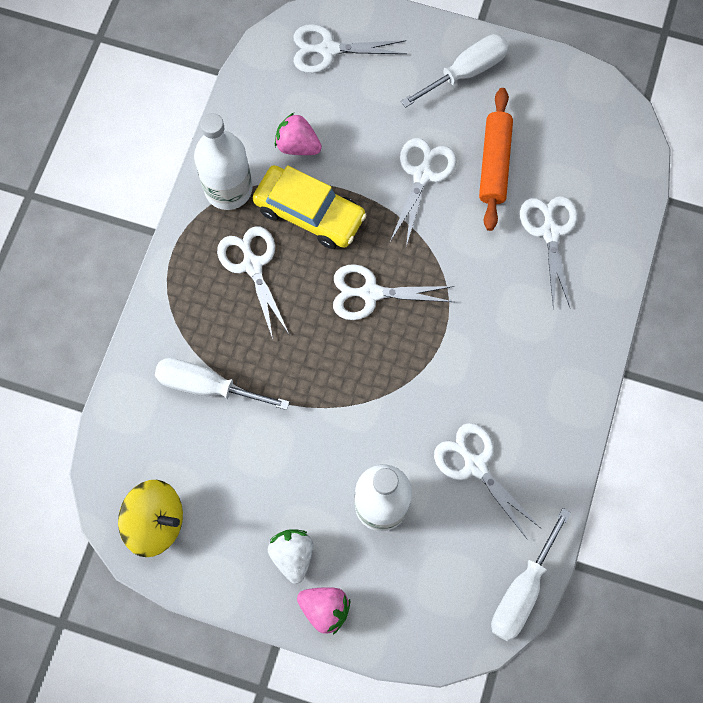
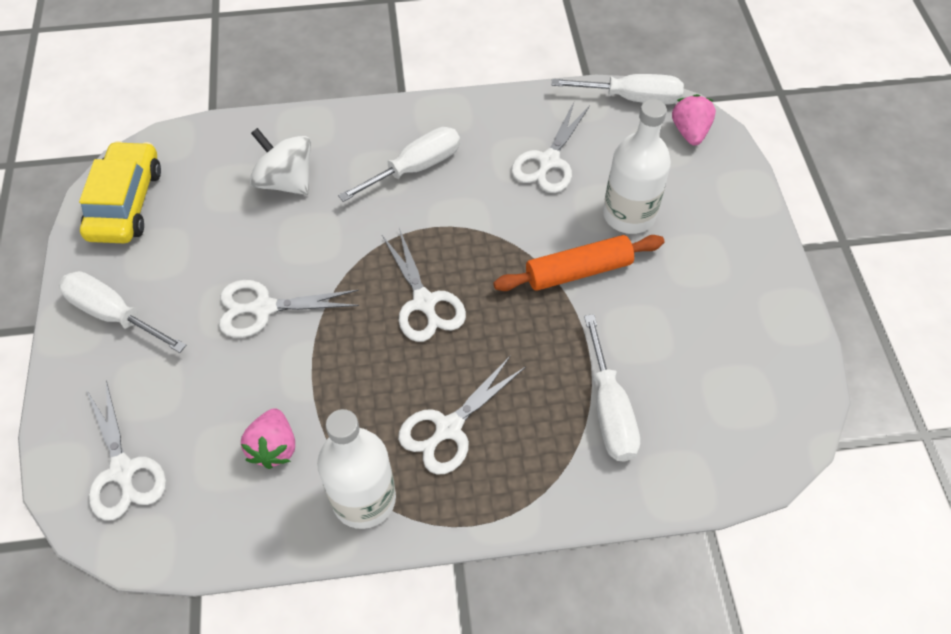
camera: 115 degrees left, 15 degrees down
yellow spinning top [118,480,183,557] -> none
yellow car [253,165,367,249] -> yellow car moved to [79,141,161,243]
white strawberry [268,529,313,584] -> none
pink strawberry [297,587,350,634] -> pink strawberry moved to [672,94,716,146]
orange rolling pin [479,88,513,231] -> orange rolling pin moved to [493,235,664,291]
white scissors [520,196,577,309] -> white spinning top [250,128,311,195]
none -> white screwdriver [338,127,460,202]

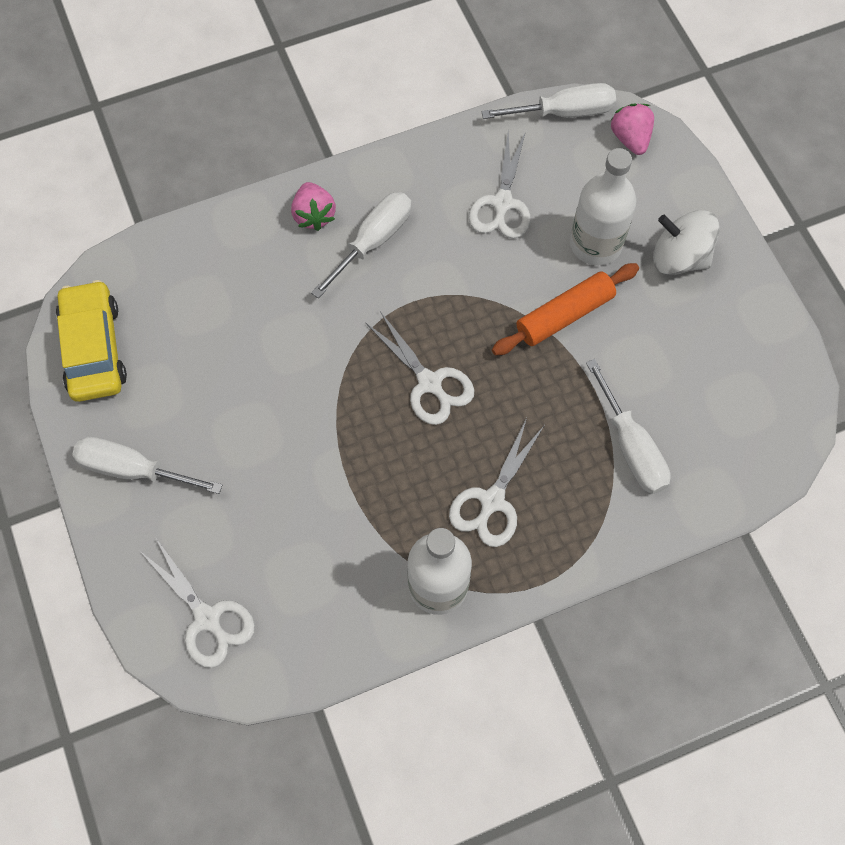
camera: 15 degrees left, 10 degrees up
white scissors [219,280,359,338] -> none
pink strawberry [241,408,295,469] -> pink strawberry moved to [291,182,336,231]
white spinning top [250,128,311,195] -> white spinning top moved to [653,210,720,275]

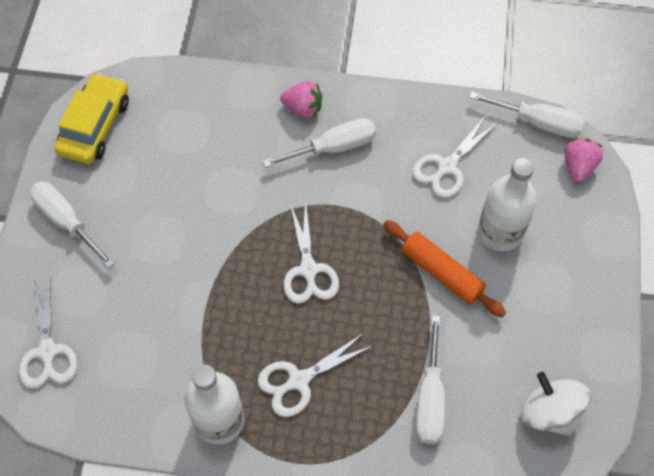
camera: 30 degrees right, 5 degrees down
pink strawberry [291,182,336,231] -> pink strawberry turned 90 degrees counterclockwise [280,81,322,118]
orange rolling pin [492,263,639,355] -> orange rolling pin turned 45 degrees clockwise [383,220,506,317]
white spinning top [653,210,720,275] -> white spinning top moved to [521,372,590,436]

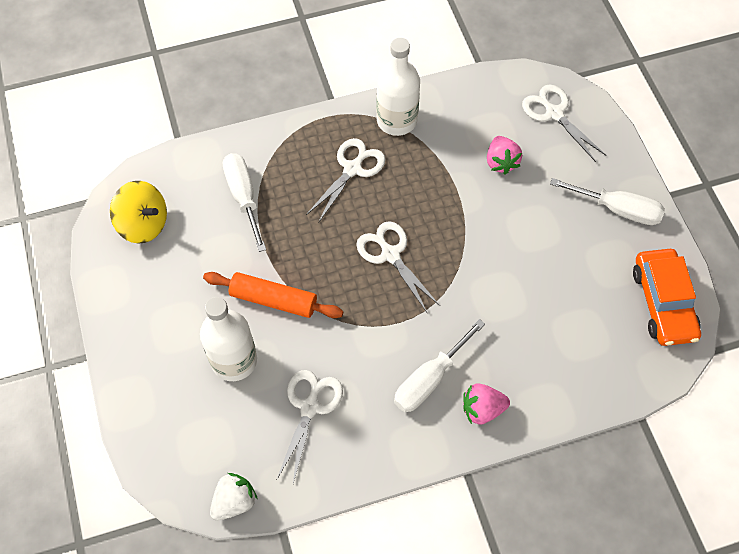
camera: 155 degrees right, 0 degrees up
yellow car [54,73,129,164] -> orange car [633,249,701,346]
white screwdriver [469,91,584,138] -> white strawberry [210,473,258,521]
white spinning top [521,372,590,436] -> yellow spinning top [110,181,167,244]
pink strawberry [565,138,603,182] -> pink strawberry moved to [487,136,522,175]

